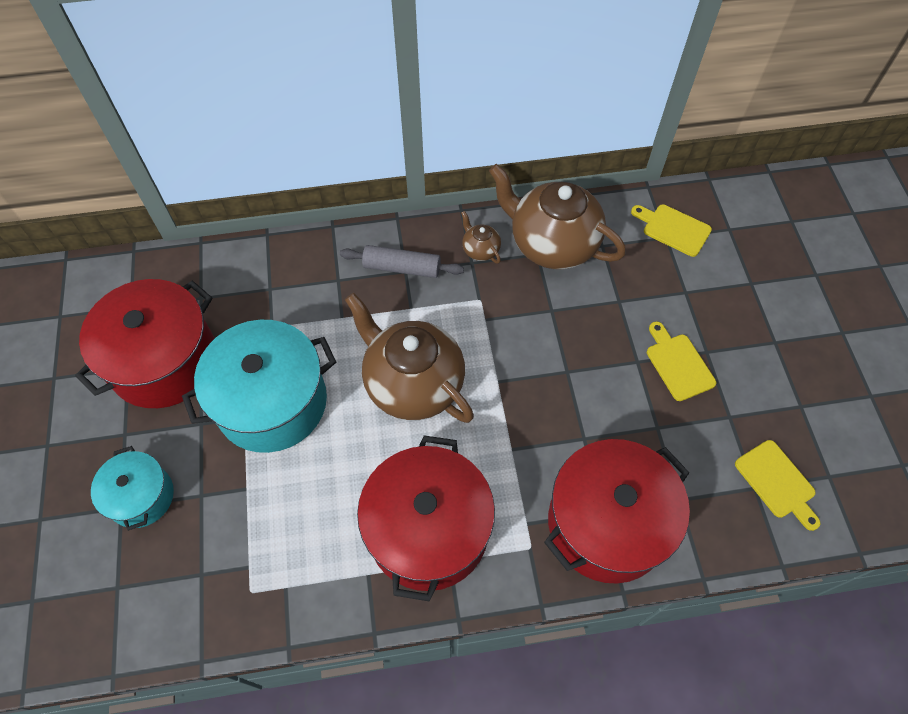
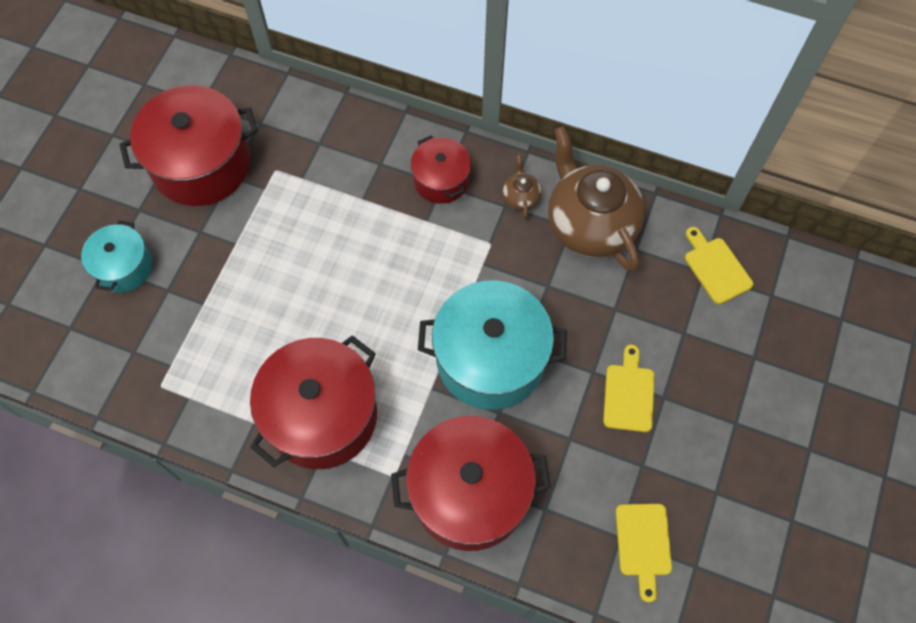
camera: 30 degrees right, 5 degrees up
turquoise pot [182,320,336,453] -> turquoise pot moved to [418,280,567,410]
grey rolling pin [340,245,464,278] -> red pot [411,136,471,204]
brown teapot [345,293,474,423] -> none

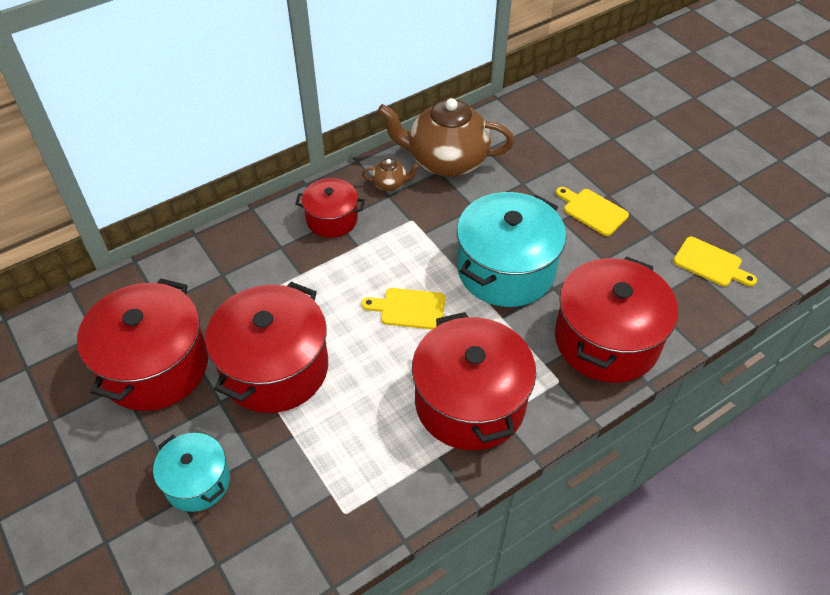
camera: 55 degrees left, 15 degrees down
brown teapot [502,155,542,219] -> brown teapot turned 150 degrees clockwise [362,159,420,191]
yellow cutting board [685,227,753,304] -> yellow cutting board moved to [362,288,445,329]
none -> red pot [205,282,328,413]

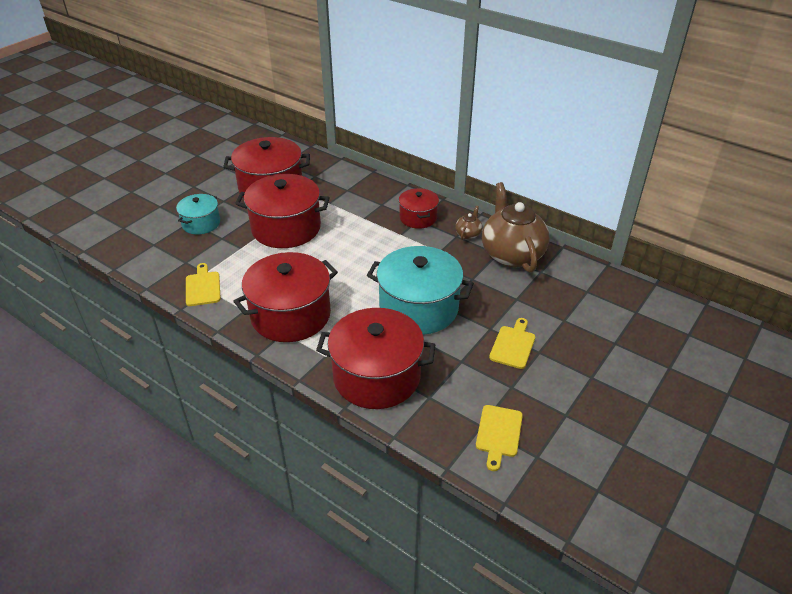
camera: 70 degrees right, 10 degrees down
brown teapot [362,159,420,191] -> brown teapot turned 135 degrees counterclockwise [455,206,482,240]
yellow cutting board [362,288,445,329] -> yellow cutting board moved to [186,263,221,306]

